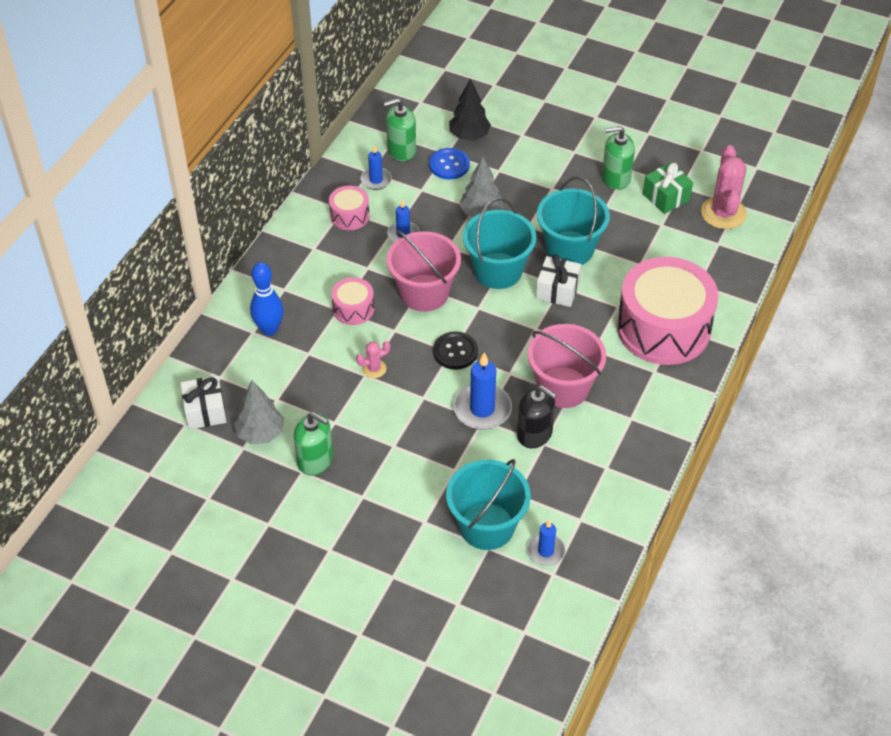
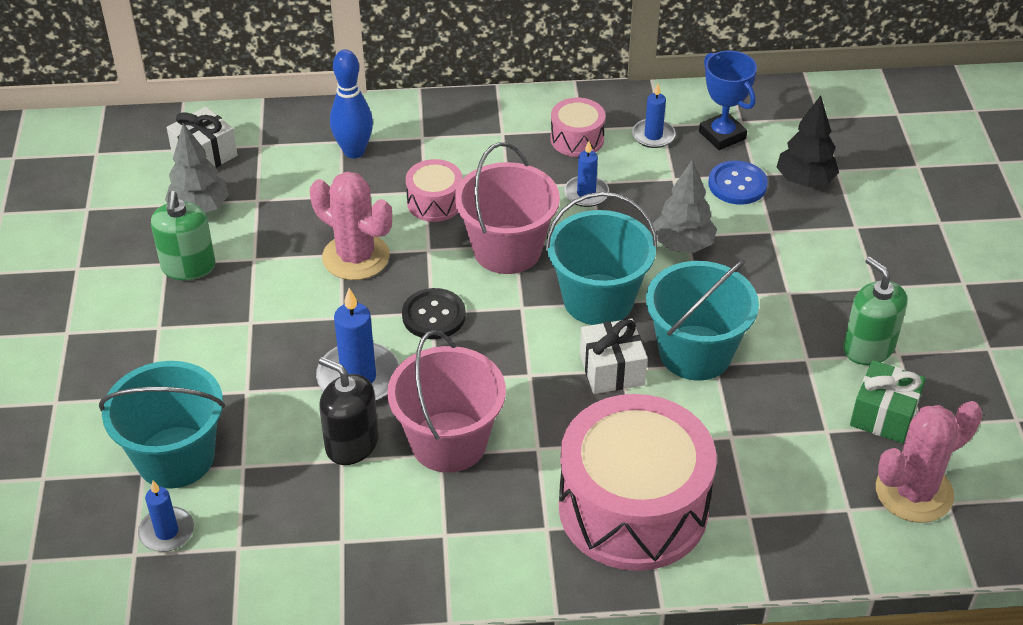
camera: 60 degrees right, 5 degrees down
pink cactus [356,341,390,378] -> pink cactus [310,171,392,280], size x2.02
green soap dispenser [384,98,416,161] -> blue trophy [699,51,757,150]
black soap dispenser [517,385,556,448] -> black soap dispenser turned 120 degrees clockwise [319,357,379,465]

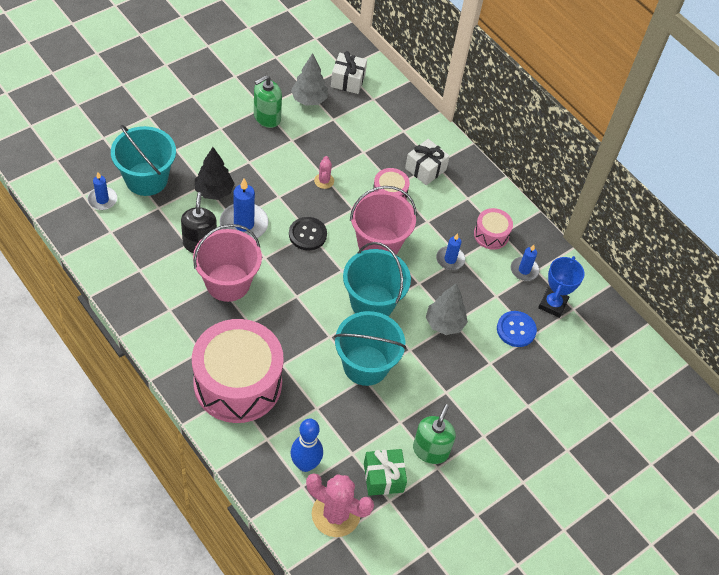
camera: 50 degrees right, 10 degrees up
pink cactus [310,171,392,280] -> pink cactus [314,156,334,189], size x0.49
blue bowling pin [330,50,373,158] -> blue bowling pin moved to [291,418,323,472]
white gift [580,319,648,394] -> white gift moved to [405,139,450,185]
black tree [777,96,839,187] -> black tree moved to [195,147,235,200]

